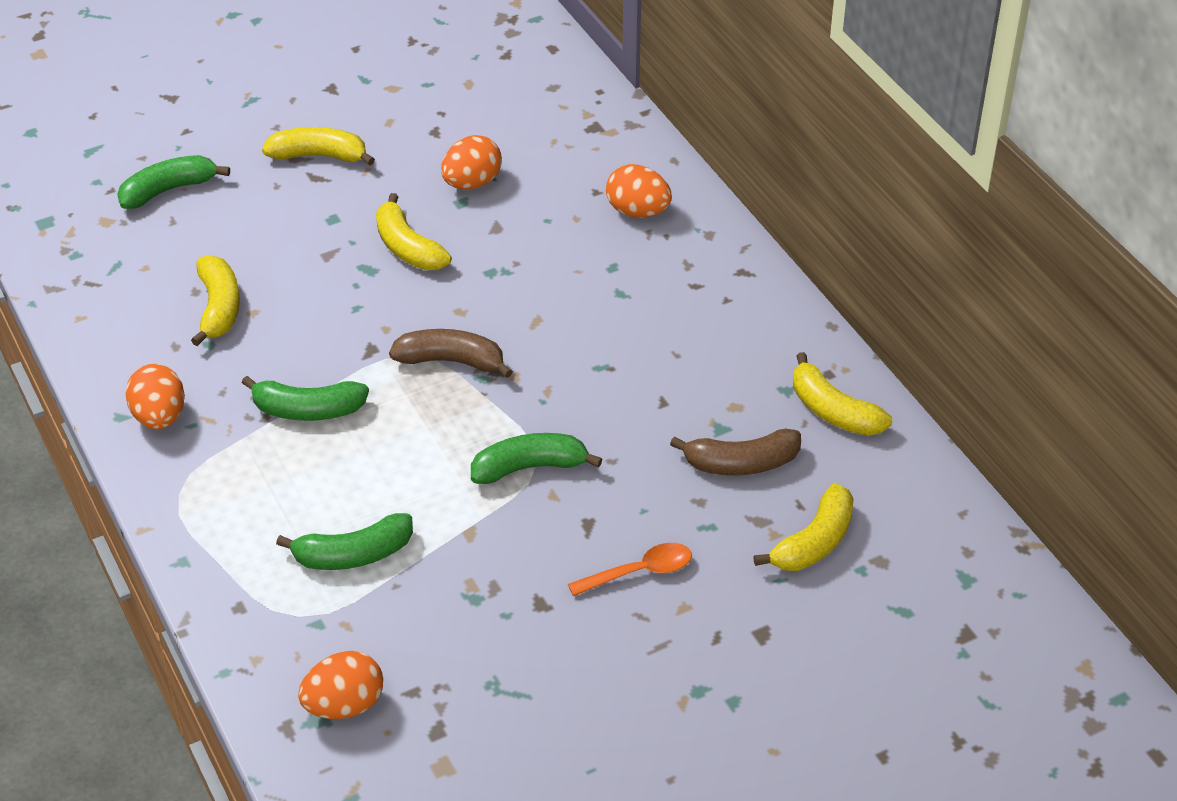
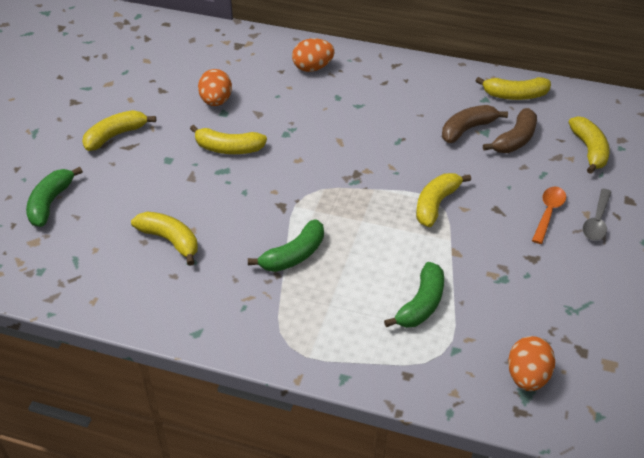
camera: 45 degrees left, 0 degrees up
orange egg [126,364,185,429] -> none
brown banana [389,329,513,378] -> brown banana moved to [442,105,508,143]
green banana [471,433,602,484] -> yellow banana [416,173,471,227]
none -> grey spoon [583,189,611,241]

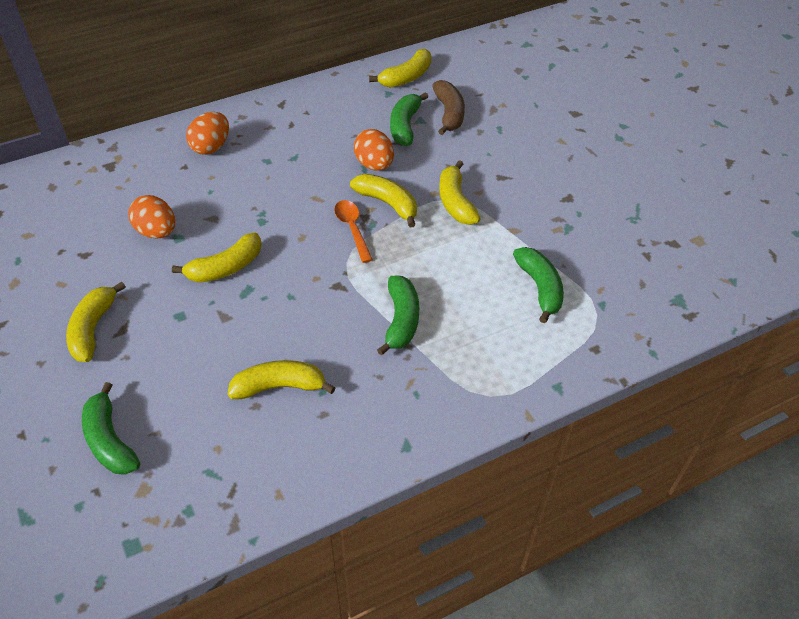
camera: 45 degrees left, 5 degrees up
brown banana [442,105,508,143] -> green banana [390,92,428,146]
orange egg [508,336,555,391] -> orange egg moved to [354,129,394,171]
orange spoon [532,186,566,244] -> orange spoon moved to [334,200,373,263]
yellow banana [569,116,610,174] -> yellow banana moved to [350,174,417,228]
grey spoon [583,189,611,241] -> none

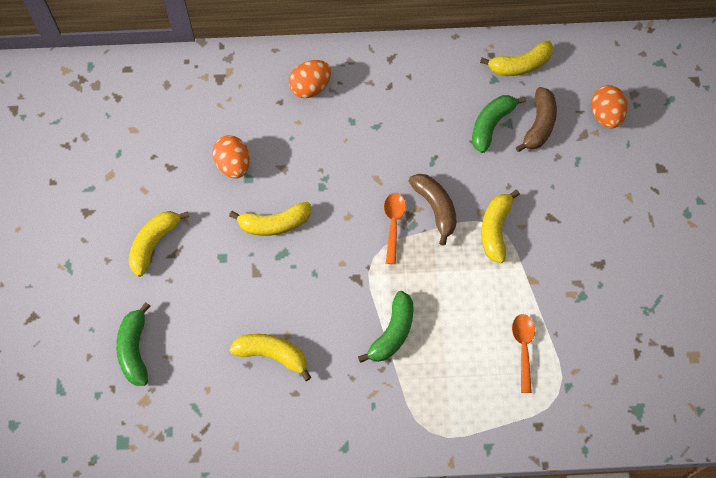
camera: 25 degrees right, 15 degrees up
yellow banana [350,174,417,228] -> brown banana [409,174,457,246]
orange egg [354,129,394,171] -> orange egg moved to [591,85,627,128]
green banana [513,247,564,324] -> orange spoon [512,314,535,393]

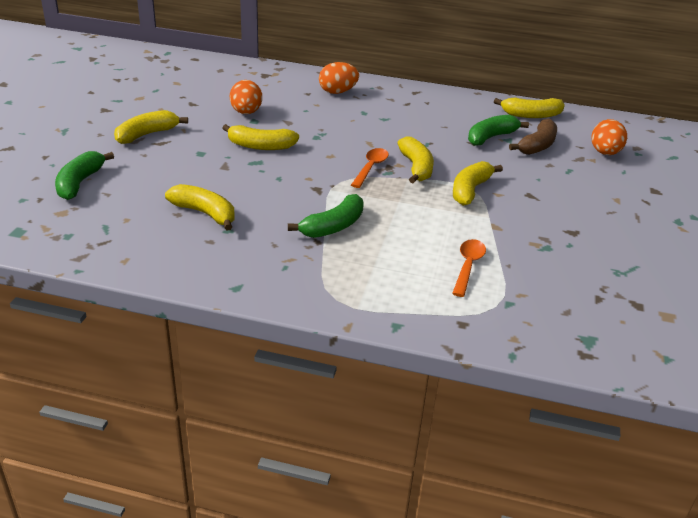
camera: 15 degrees right, 30 degrees down
brown banana [409,174,457,246] -> yellow banana [397,137,434,183]

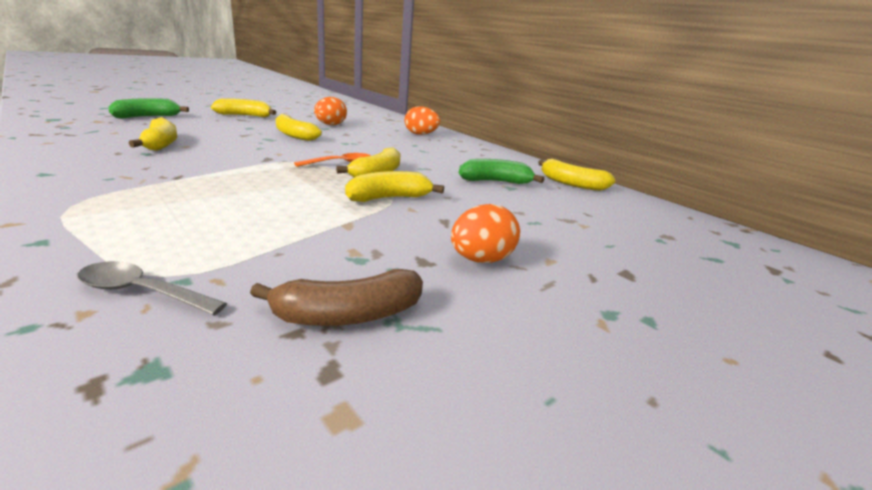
camera: 35 degrees right, 10 degrees down
green banana [288,194,364,238] -> none
orange spoon [452,239,486,297] -> none
brown banana [509,118,557,155] -> brown banana moved to [250,269,423,326]
orange egg [591,119,627,155] -> orange egg moved to [451,204,520,263]
none -> grey spoon [77,261,227,315]

